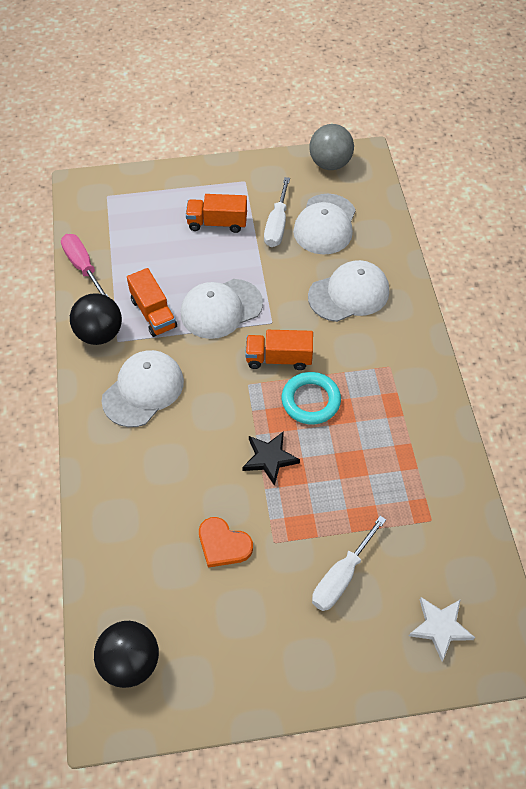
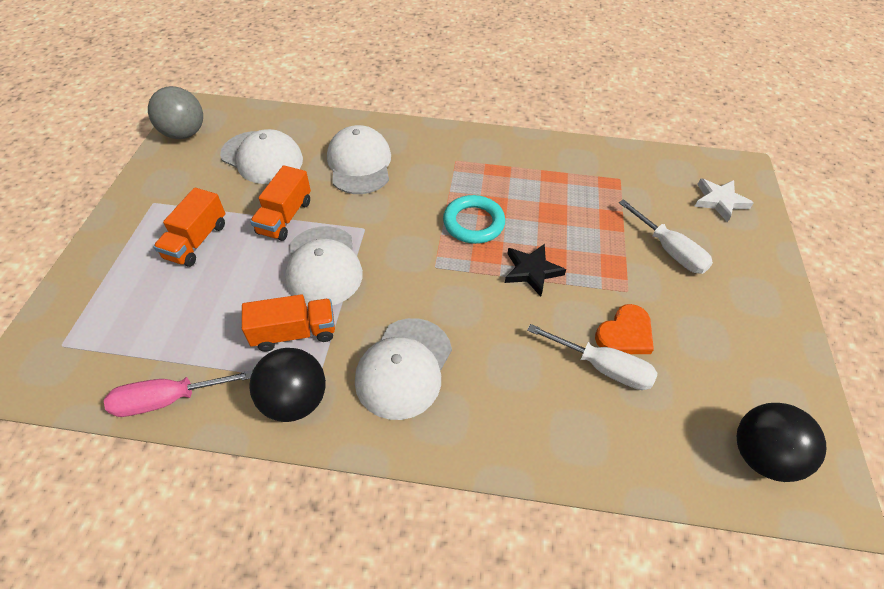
camera: 75 degrees left, 5 degrees down
white cap [101,350,184,427] -> white cap turned 120 degrees counterclockwise [355,318,452,420]
orange truck [245,330,313,370] -> orange truck moved to [250,165,311,241]
white screwdriver [264,177,290,247] -> white screwdriver moved to [527,324,657,390]

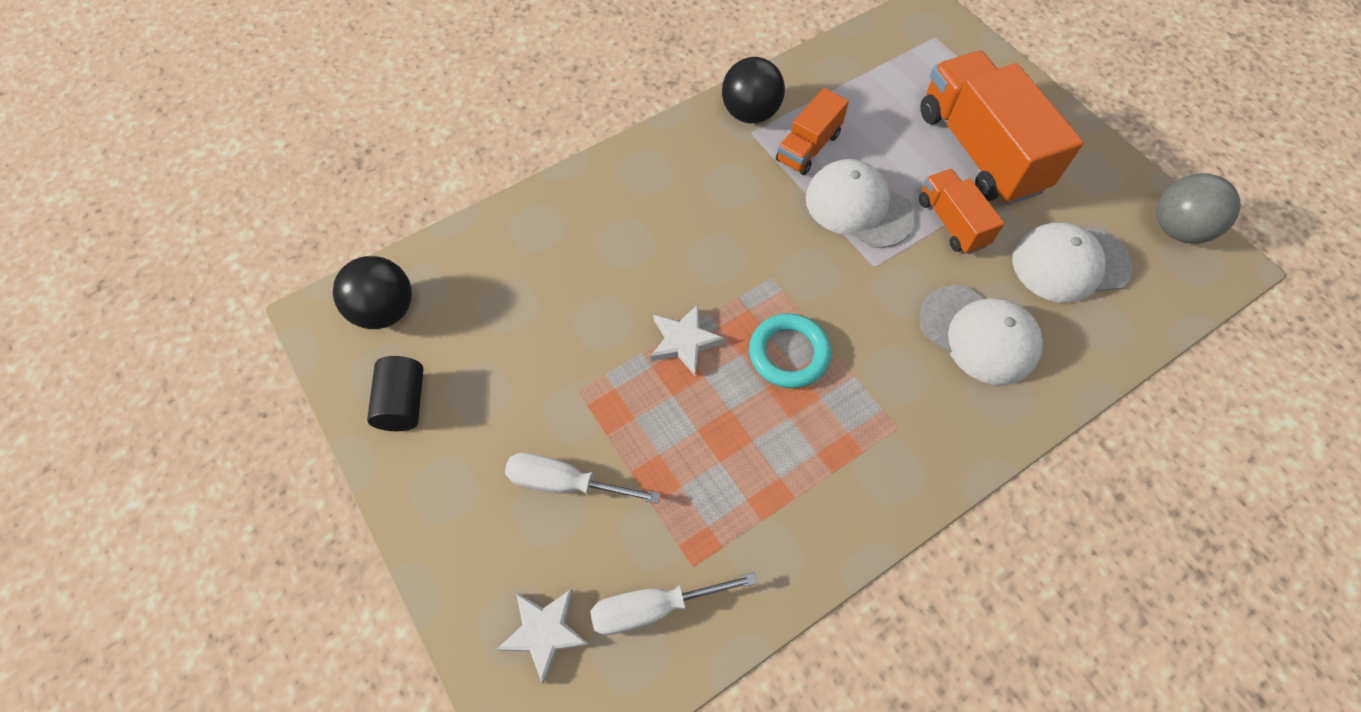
camera: 140 degrees right, 10 degrees up
pink screwdriver [104,370,253,417] -> none
orange truck [153,188,225,267] -> orange truck [920,51,1083,205], size x1.91
white cap [355,318,452,420] -> none
black star [505,244,566,297] -> white star [651,304,724,375]
white screwdriver [527,324,657,390] -> white screwdriver moved to [590,573,757,635]
orange heart [595,304,654,354] -> none
none -> black cylinder [367,356,424,431]

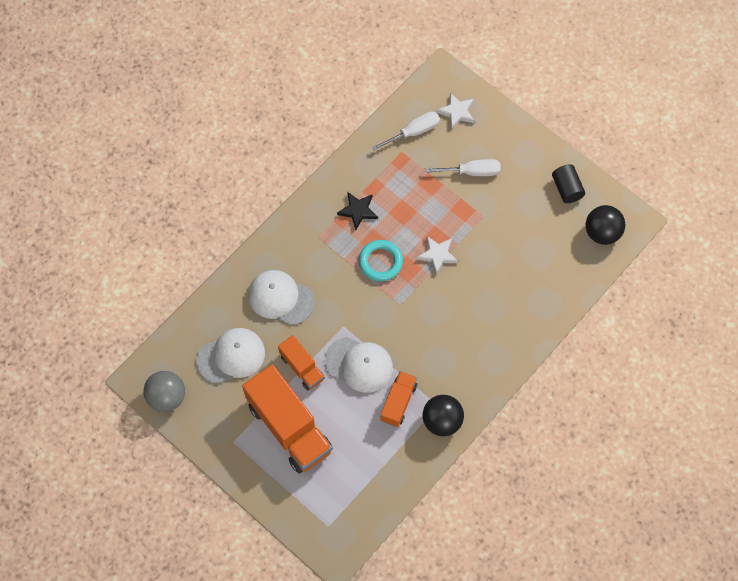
camera: 165 degrees right, 5 degrees up
none -> black star [337,192,378,230]

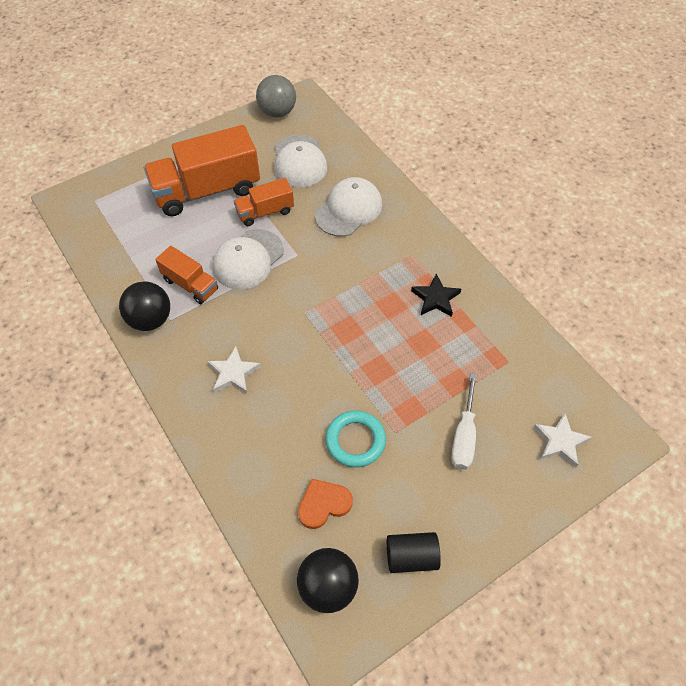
camera: 105 degrees right, 10 degrees down
turquoise ring [359,240,403,281] -> turquoise ring moved to [326,411,386,467]
white screwdriver [372,112,440,151] -> none
white star [417,236,458,274] -> white star moved to [207,346,261,394]
none -> orange heart [298,479,353,529]

